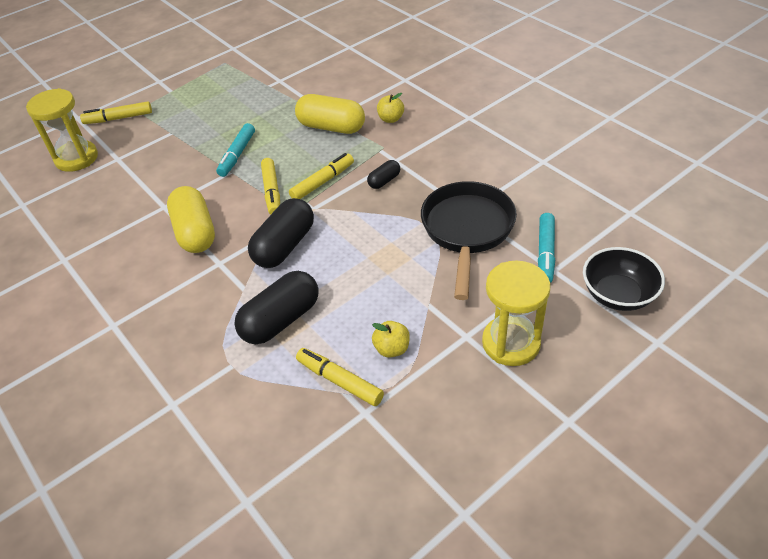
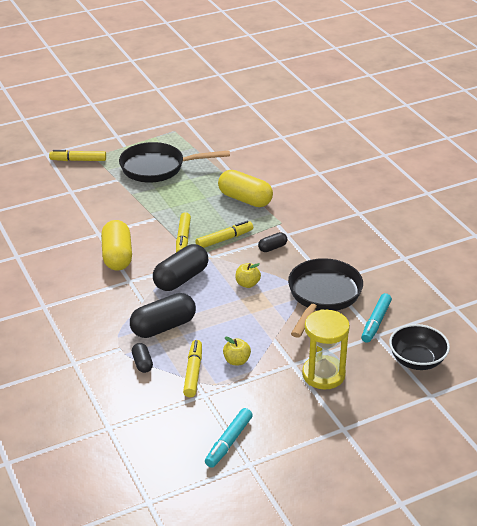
camera: 10 degrees right, 10 degrees down
yellow hourglass [26,88,98,172] -> none
turquoise marker [216,123,255,177] -> turquoise marker moved to [205,408,253,468]
yellow marker [296,348,384,406] -> yellow marker turned 45 degrees clockwise [183,340,202,397]
yellow apple [377,93,404,123] -> yellow apple moved to [236,263,261,288]
none -> black pan [119,142,230,183]
none -> black capsule [132,343,153,373]

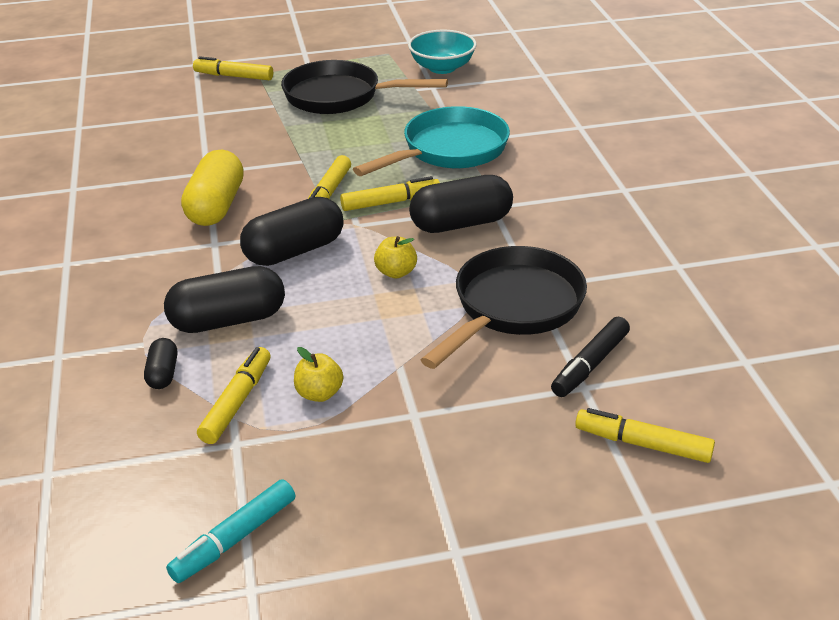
camera: 15 degrees right, 0 degrees up
yellow capsule [218,170,273,207] -> turquoise pan [353,106,510,176]
black capsule [258,232,287,252] -> black capsule [409,175,513,233], size x1.99
yellow hourglass [302,309,350,389] -> none
turquoise marker [361,293,392,343] -> black marker [551,317,630,397]
black bowl [389,324,450,370] -> yellow marker [575,408,715,463]
none -> turquoise bowl [408,30,477,74]

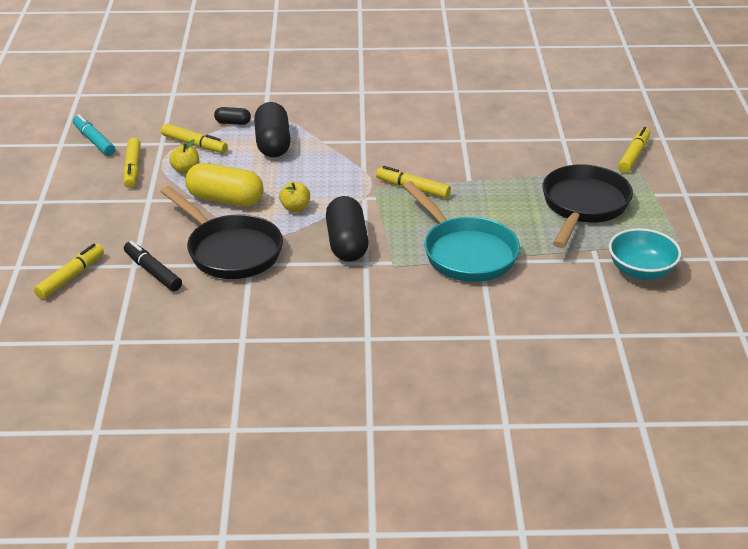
camera: 100 degrees right, 0 degrees up
yellow capsule [181,150,244,226] -> yellow capsule moved to [185,163,263,206]
black capsule [240,197,344,266] -> none
yellow marker [340,176,440,211] -> yellow marker moved to [123,138,141,188]

